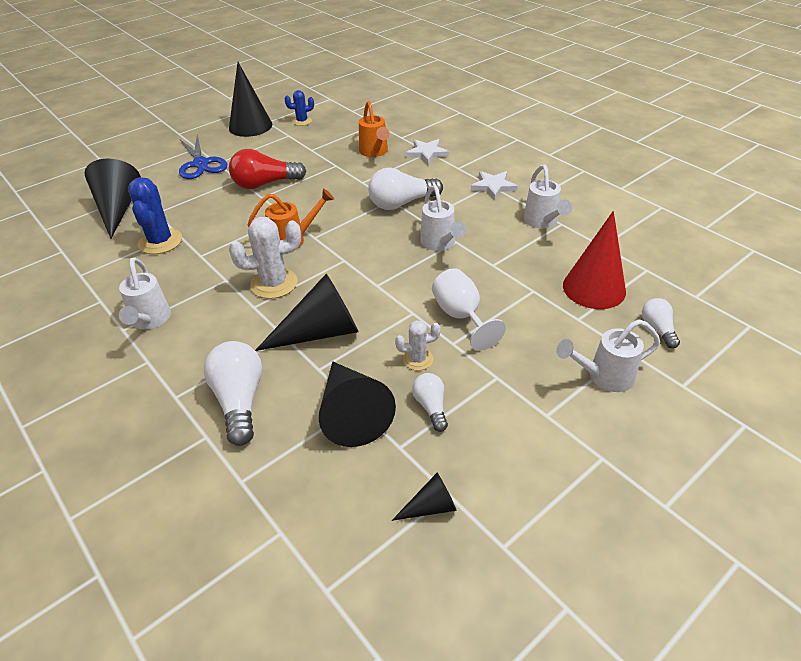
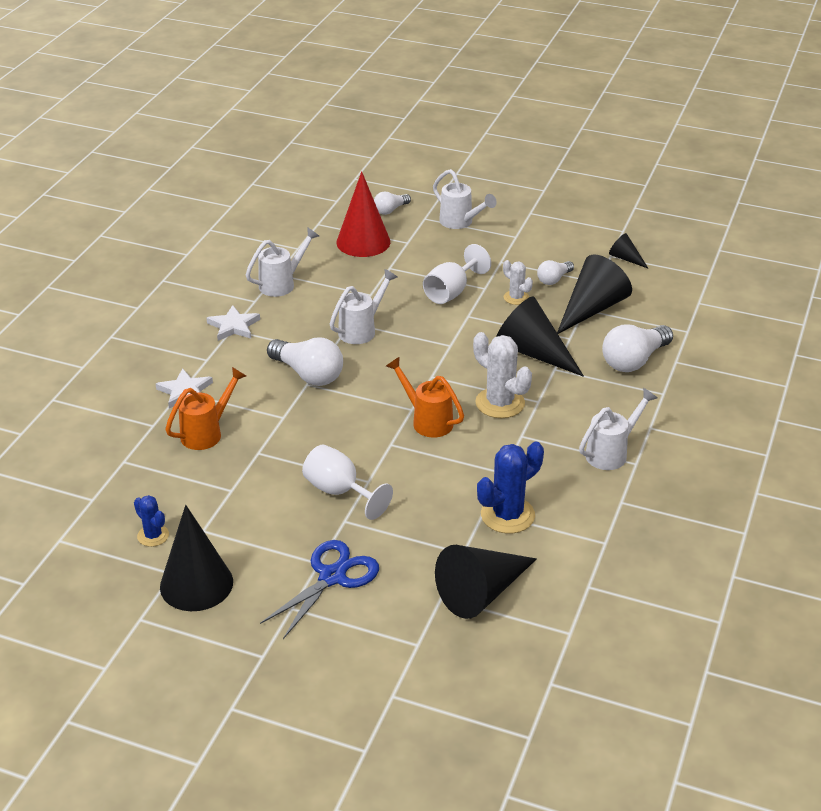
camera: 120 degrees left, 5 degrees down
red light bulb [229,149,306,189] -> white goblet [302,444,393,520]

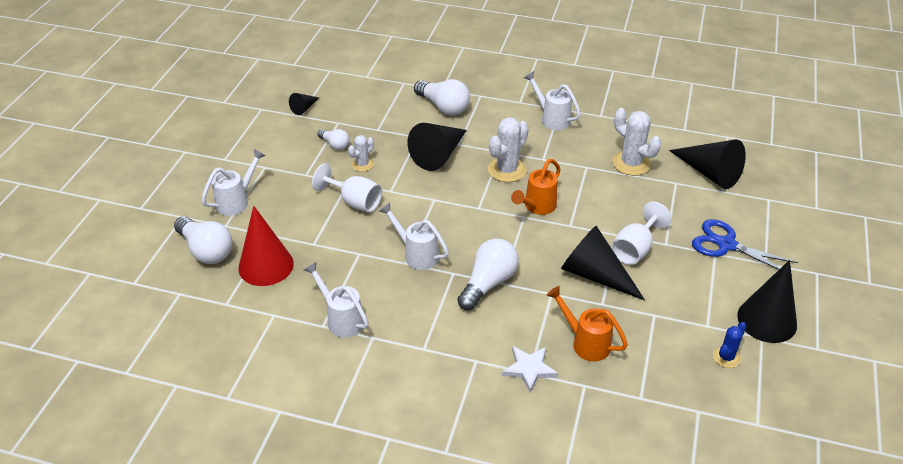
camera: 95 degrees left, 5 degrees up
white star [206,305,260,341] -> none
white light bulb [374,191,411,215] -> white light bulb [174,216,232,264], size x1.78
blue cactus [477,441,544,534] -> white cactus [612,108,661,176]
black cone [557,255,632,334] -> black cone moved to [561,226,645,300]

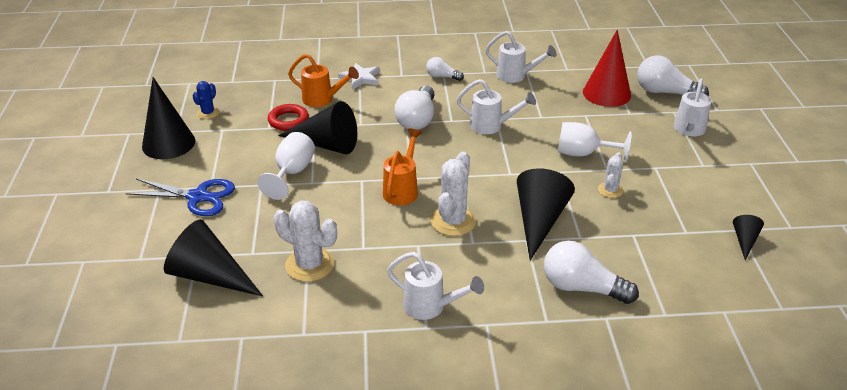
camera: 160 degrees right, 5 degrees down
white light bulb [317,129,349,150] -> white light bulb moved to [426,57,464,81]
none -> red ring [268,104,309,131]

